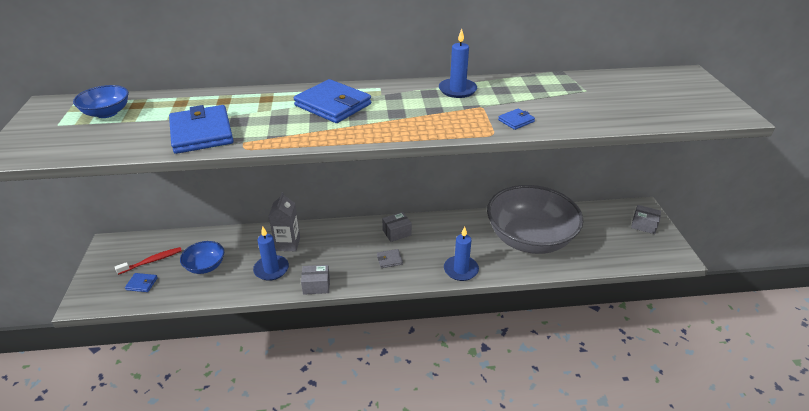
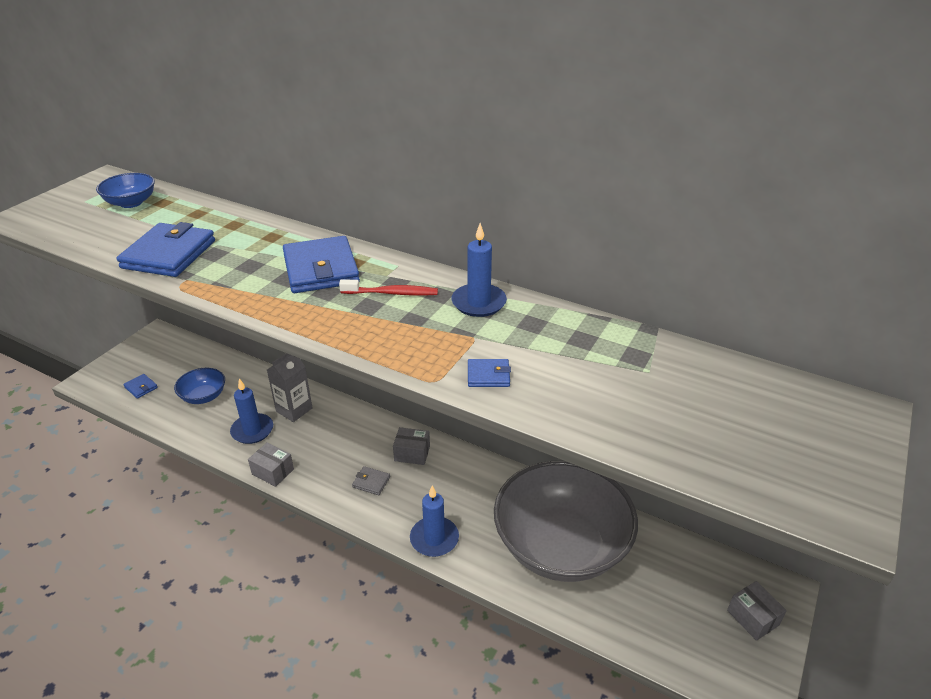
camera: 35 degrees right, 0 degrees up
red toothbrush [115,247,182,275] -> red toothbrush moved to [339,279,438,296]

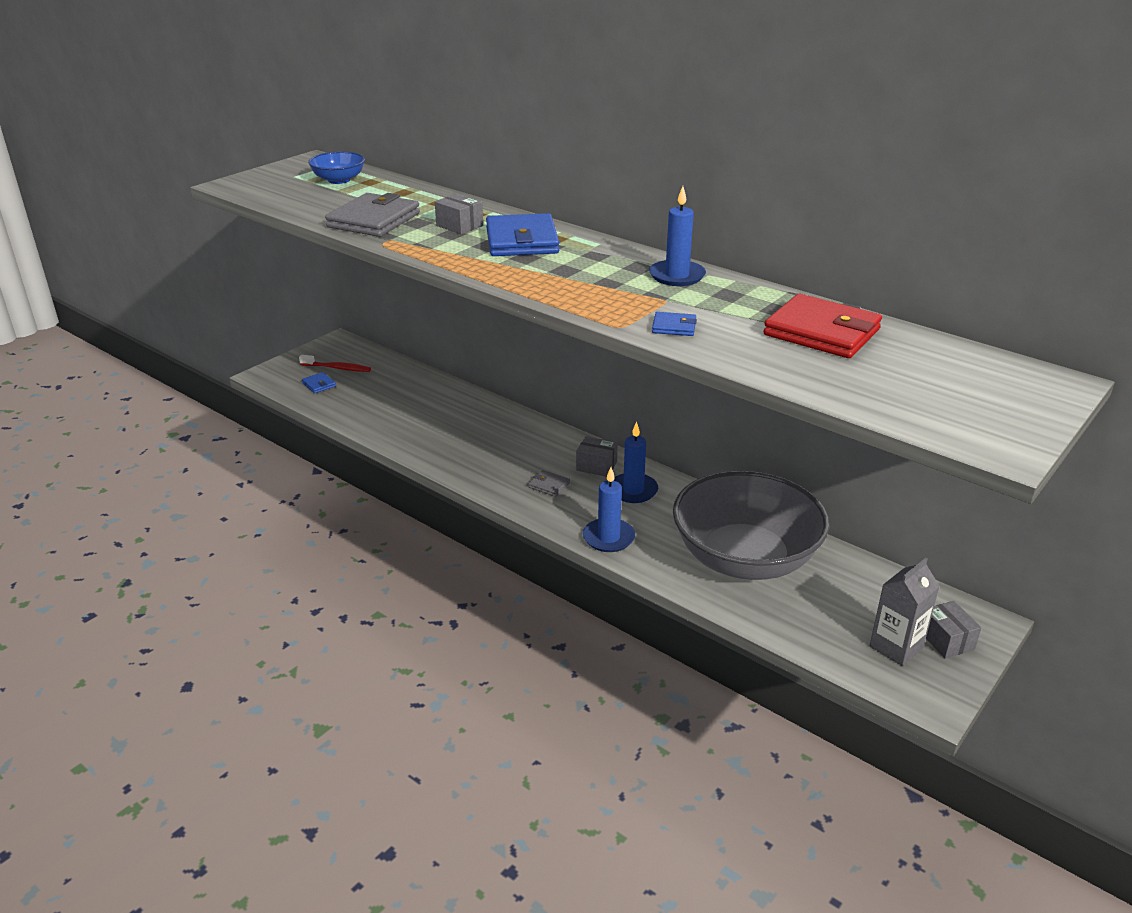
camera: 10 degrees right, 5 degrees down
blue wallet [116,222,215,277] -> grey wallet [325,193,420,237]
blue bowl [174,368,225,404] -> none
blue candle [230,378,273,444] -> blue candle moved to [614,421,658,503]
grey box [248,442,294,487] -> grey box moved to [435,194,483,234]
grey carton [267,353,313,422] -> grey carton moved to [870,558,940,666]
red toothbrush [339,279,438,296] -> red toothbrush moved to [299,355,371,372]
none -> red wallet [763,294,882,358]

